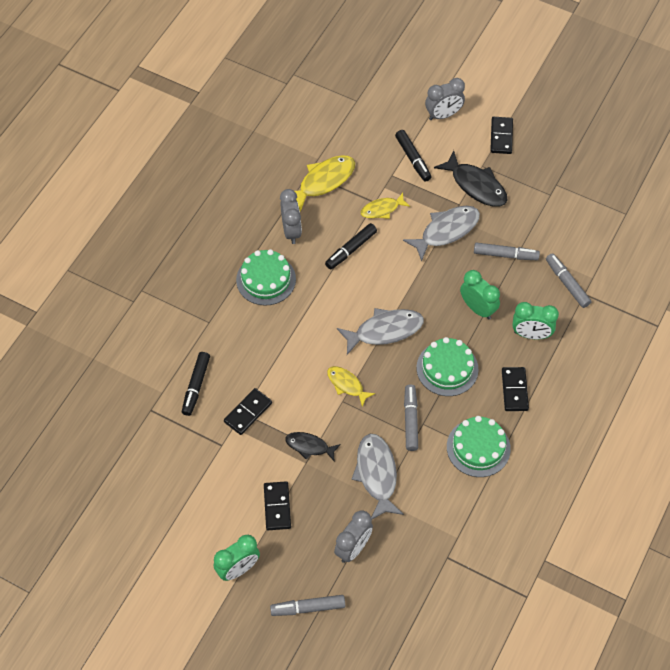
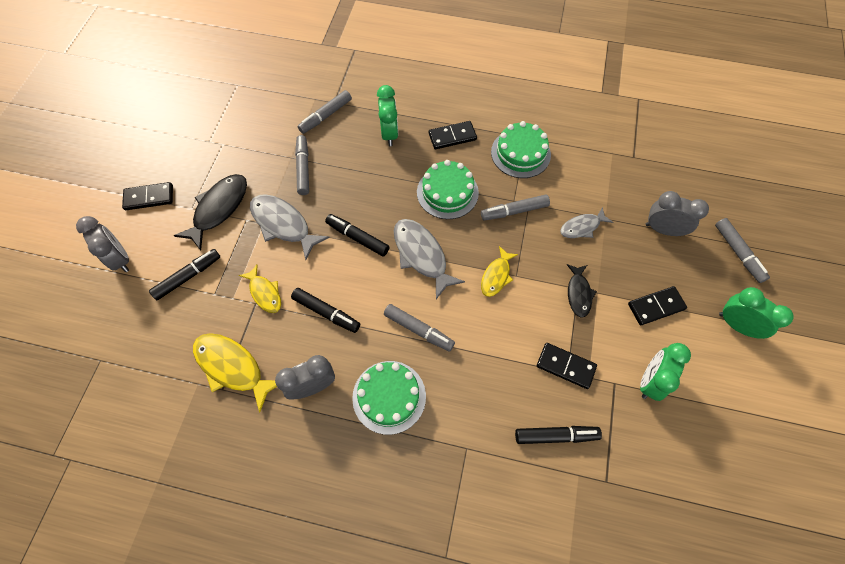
camera: 105 degrees left, 5 degrees up
grey fish [351,434,404,519] -> grey fish [560,207,613,238], size x0.61
green clock [460,270,500,320] -> green clock moved to [640,343,691,401]
none -> black marker [325,214,389,256]
none -> grey marker [384,304,455,352]

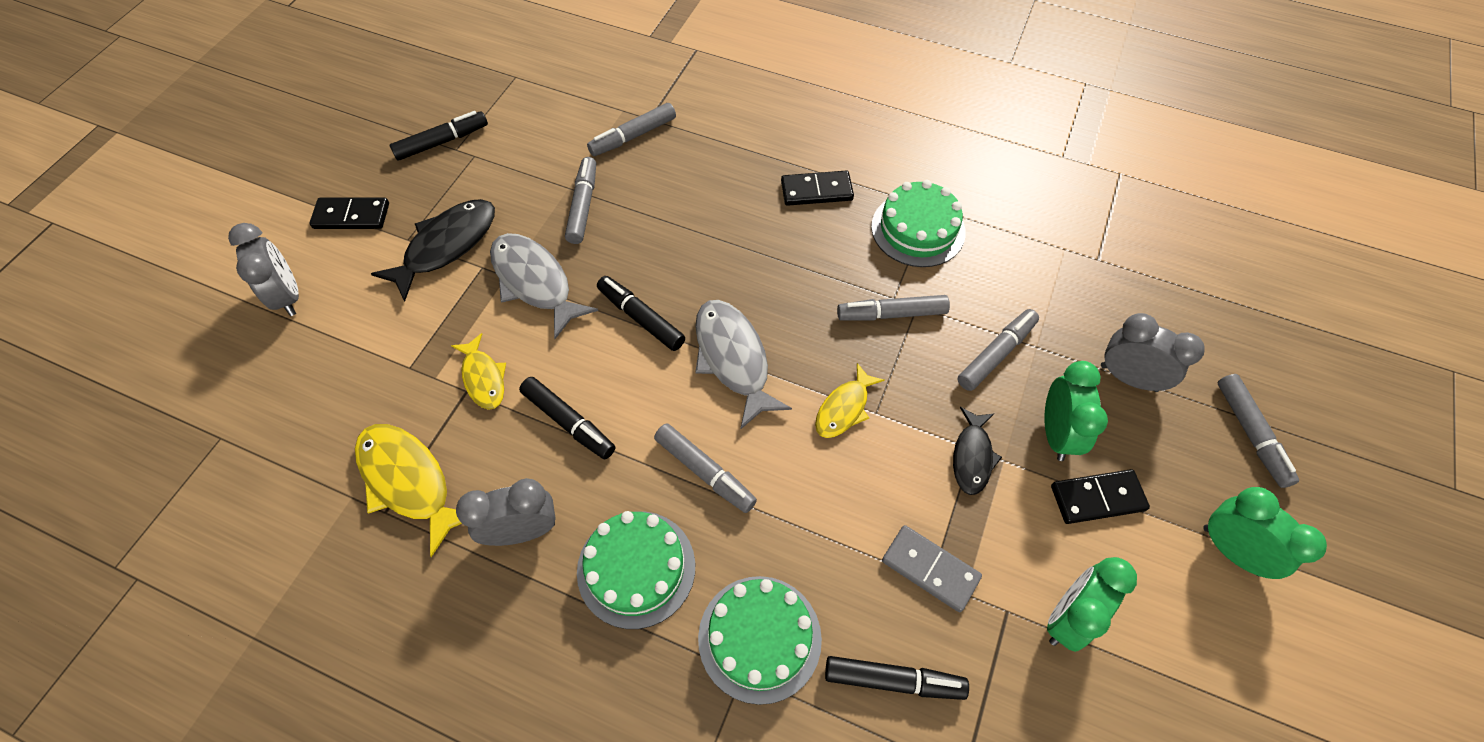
camera: 10 degrees right, 5 degrees down
black marker [149,249,220,300] -> black marker moved to [390,111,488,161]
green clock [377,85,398,146] -> green clock moved to [1044,361,1108,461]
green cake [417,160,479,219] -> green cake moved to [698,576,822,705]
black domino [537,343,597,389] -> grey domino [882,525,982,612]
grey fish [560,207,613,238] -> grey marker [957,309,1039,391]

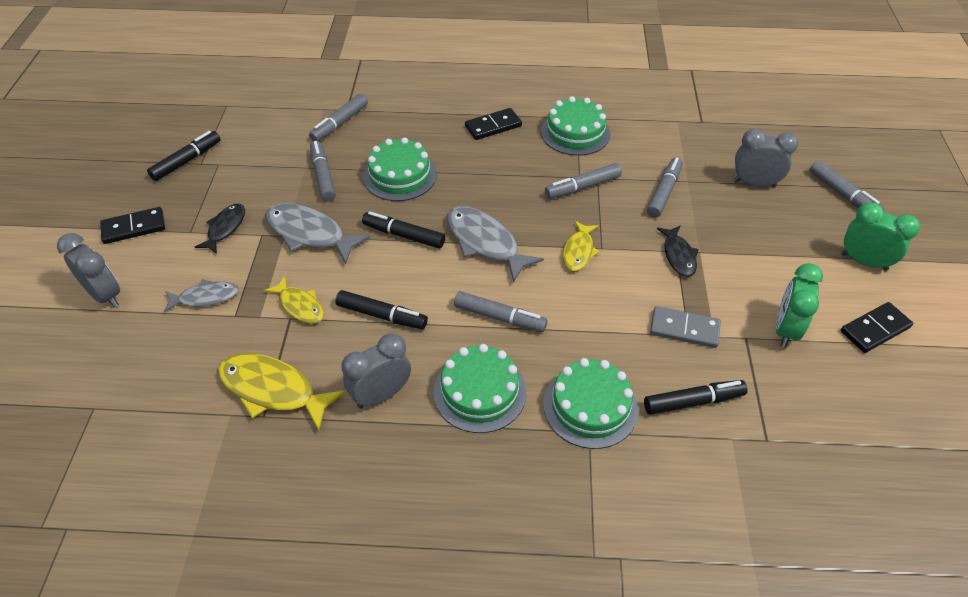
camera: 20 degrees left, 10 degrees down
black fish [371,199,495,301] -> black fish [195,204,245,254], size x0.61
green clock [1044,361,1108,461] -> none
black domino [1051,469,1150,524] -> black domino moved to [841,302,913,353]
none -> grey fish [164,279,239,312]
none -> green cake [363,137,437,201]

